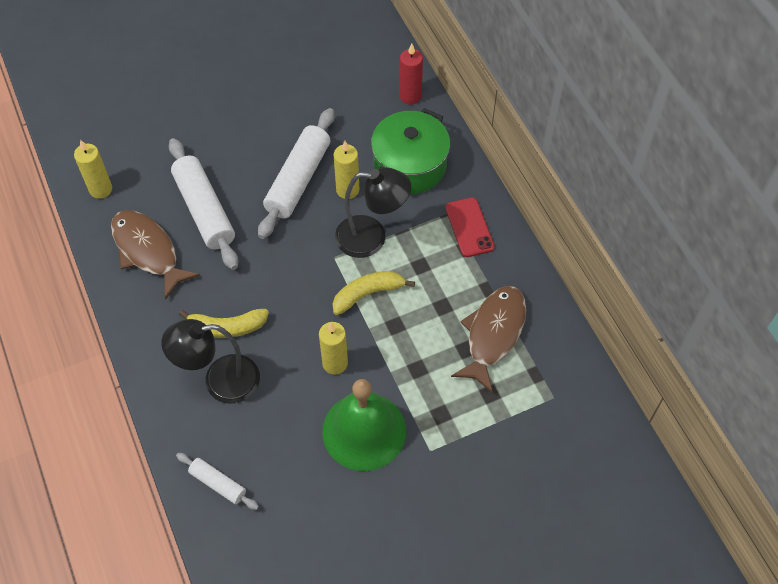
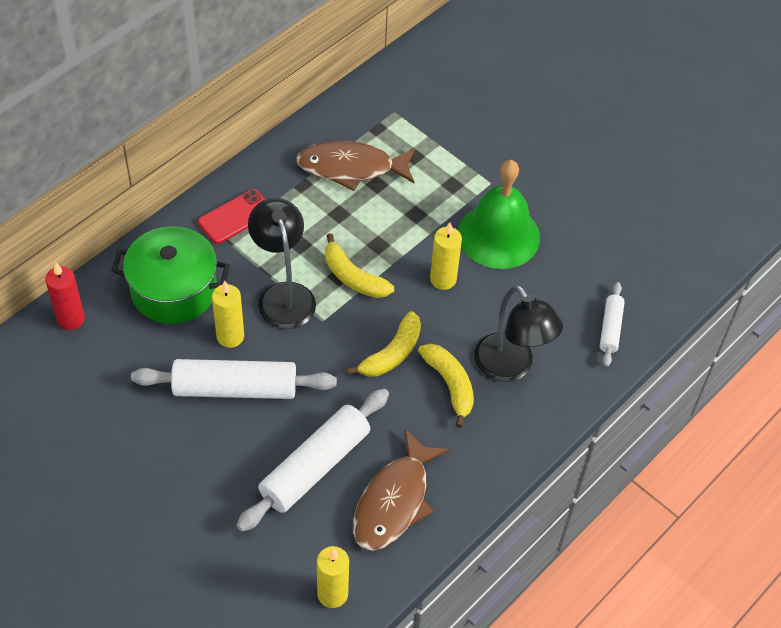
camera: 115 degrees left, 5 degrees down
none -> yellow banana [347,311,421,377]

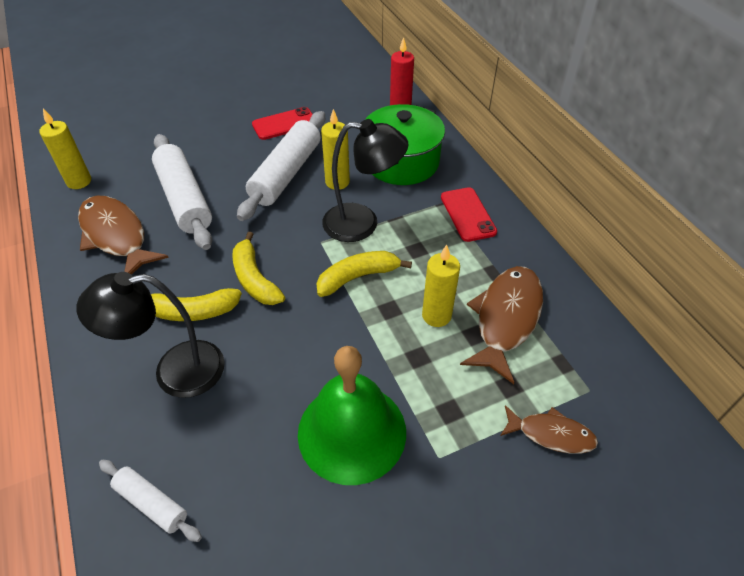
camera: 115 degrees right, 5 degrees down
yellow candle [430,222,462,290] -> yellow candle moved to [422,245,460,327]
none -> red phone [252,107,312,140]
none -> brown fish [500,405,598,454]

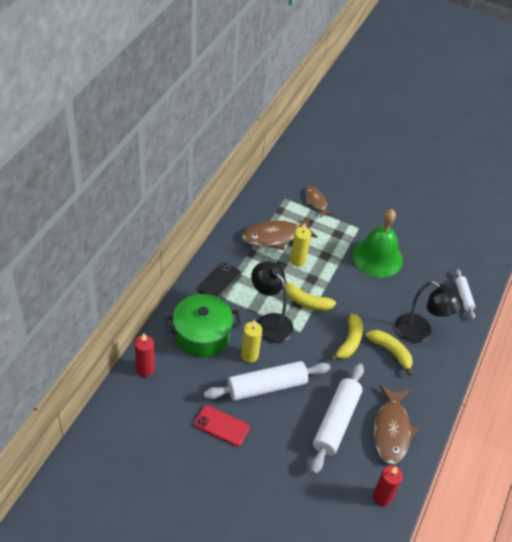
camera: 135 degrees left, 0 degrees up
yellow candle [40,108,91,189] -> red candle [373,466,403,506]
red phone [441,187,497,242] -> black phone [198,262,241,298]

